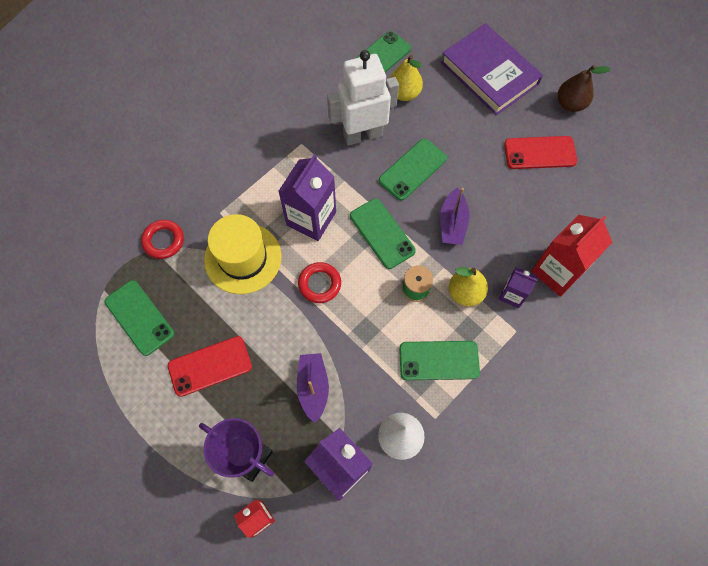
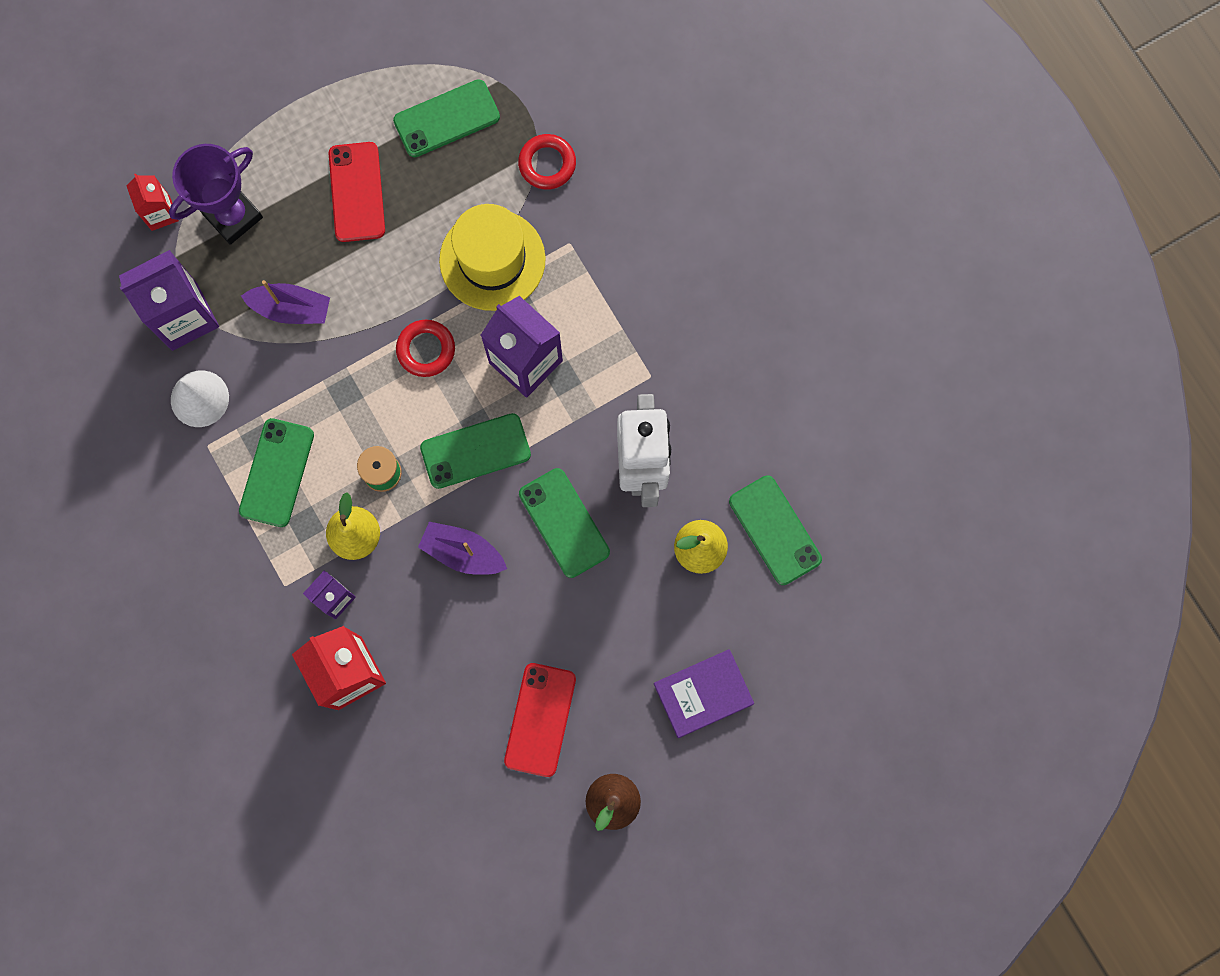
camera: 105 degrees right, 10 degrees up
purple book [441,23,543,115] -> purple book [654,649,754,738], size x0.62

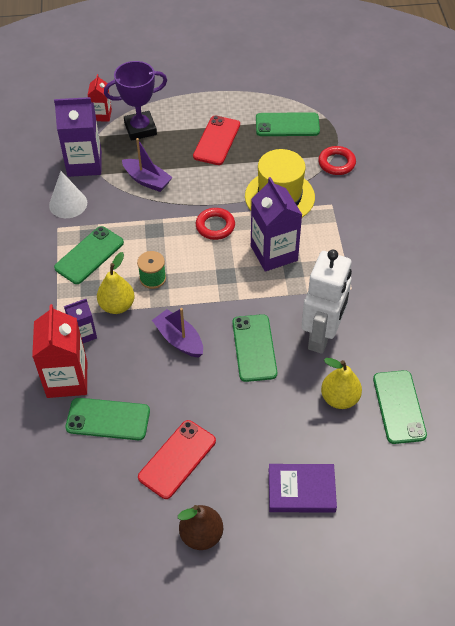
camera: 25 degrees right, 25 degrees down
green phone [420,413,531,489] -> green phone moved to [65,398,150,440]

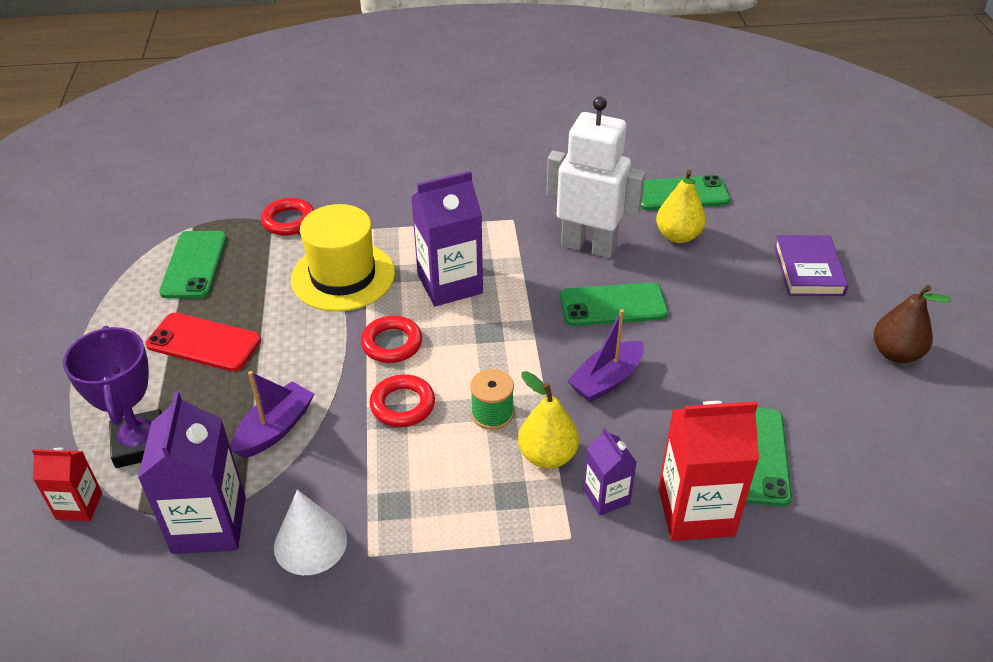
camera: 90 degrees left, 10 degrees down
green phone [54,226,124,284] -> none
red phone [138,420,216,499] -> none
none -> red ring [369,374,435,427]

